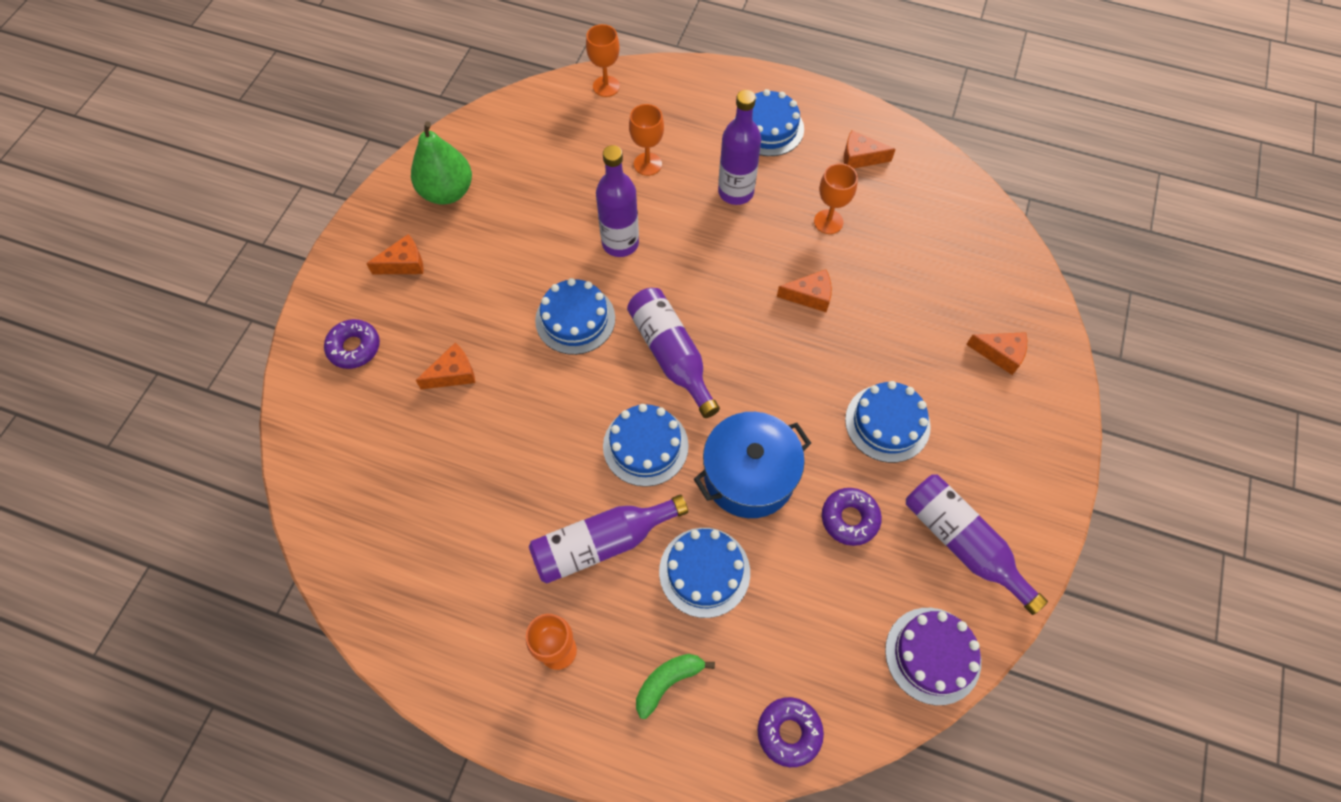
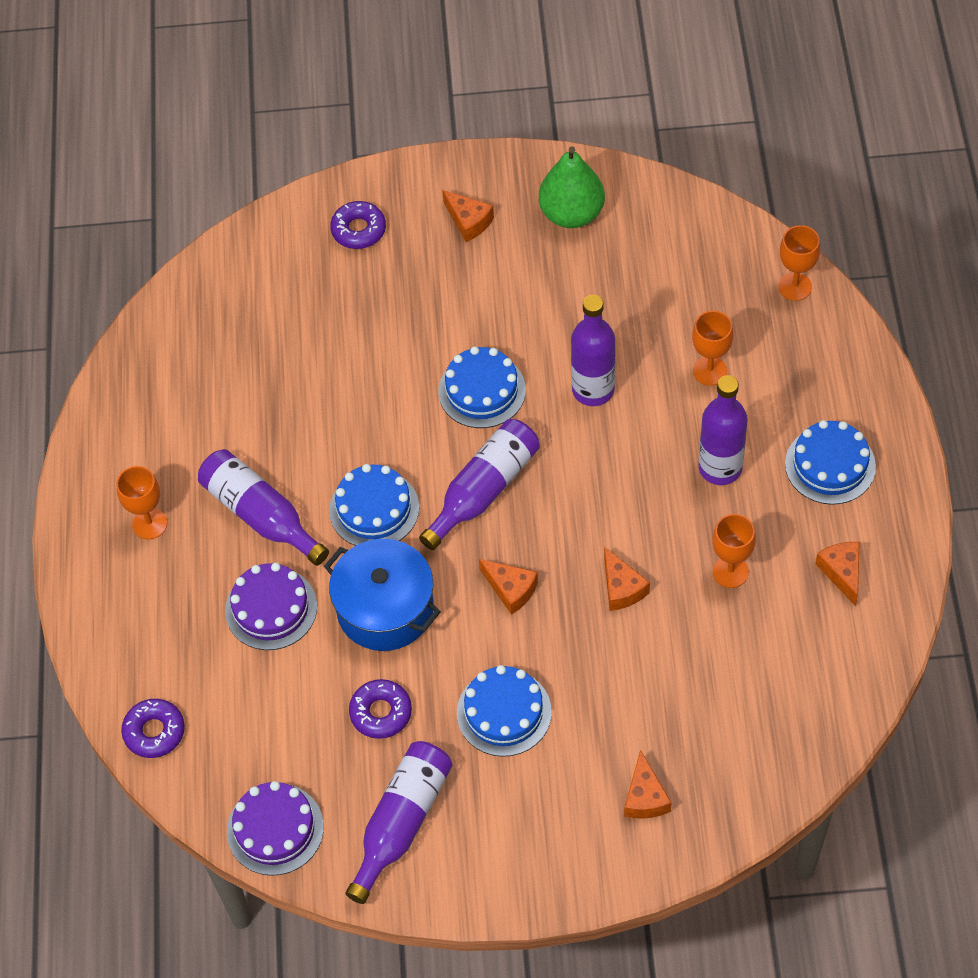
camera: 70 degrees right, 5 degrees down
orange cheese [416,343,475,389] -> orange cheese moved to [479,559,538,615]
green banana [636,654,715,719] -> none
blue cake [659,528,750,618] -> purple cake [225,563,317,650]

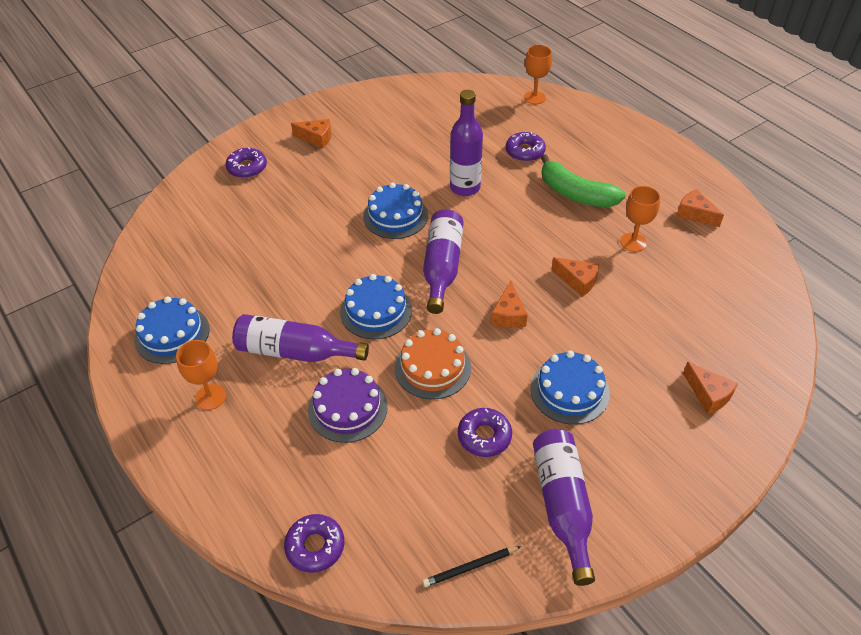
camera: 35 degrees left, 10 degrees down
purple cake [227,781,324,876] -> black pencil [423,546,521,587]
blue pot [324,539,441,651] -> orange cake [395,328,471,399]
orange cheese [479,559,538,615] -> orange cheese turned 90 degrees clockwise [491,281,528,328]
green pear [539,146,605,228] -> none
orange goblet [692,311,733,386] -> purple donut [505,132,546,162]
purple bottle [699,375,748,485] -> green banana [541,154,626,207]
blue cake [785,420,876,505] -> blue cake moved to [134,296,209,364]

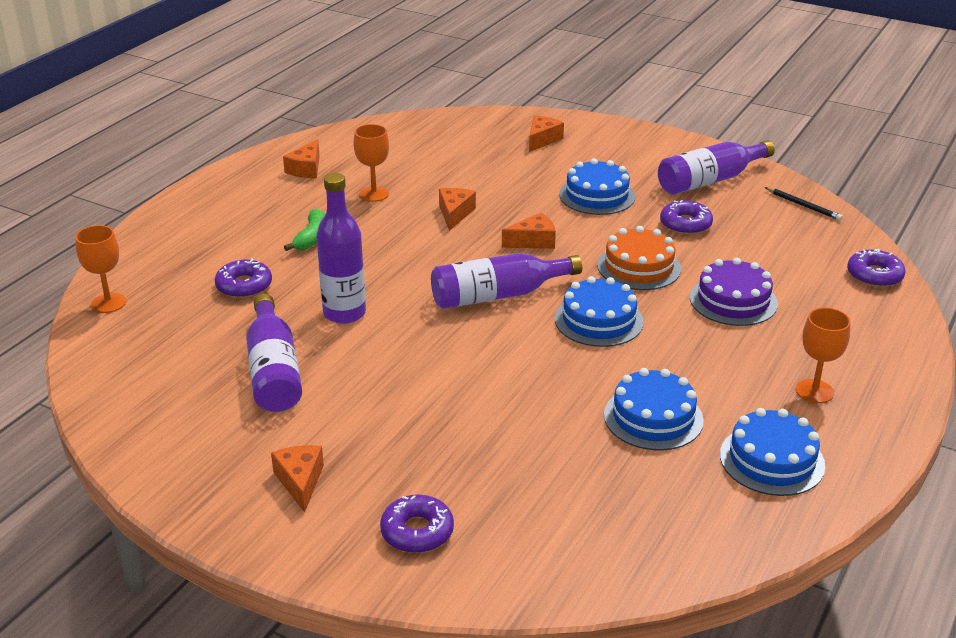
camera: 115 degrees left, 15 degrees down
purple bottle [232,314,369,362] -> purple bottle moved to [246,294,302,412]
blue cake [363,182,428,239] -> blue cake moved to [604,368,704,450]
green banana [541,154,626,207] -> green banana [284,208,325,251], size x0.61

